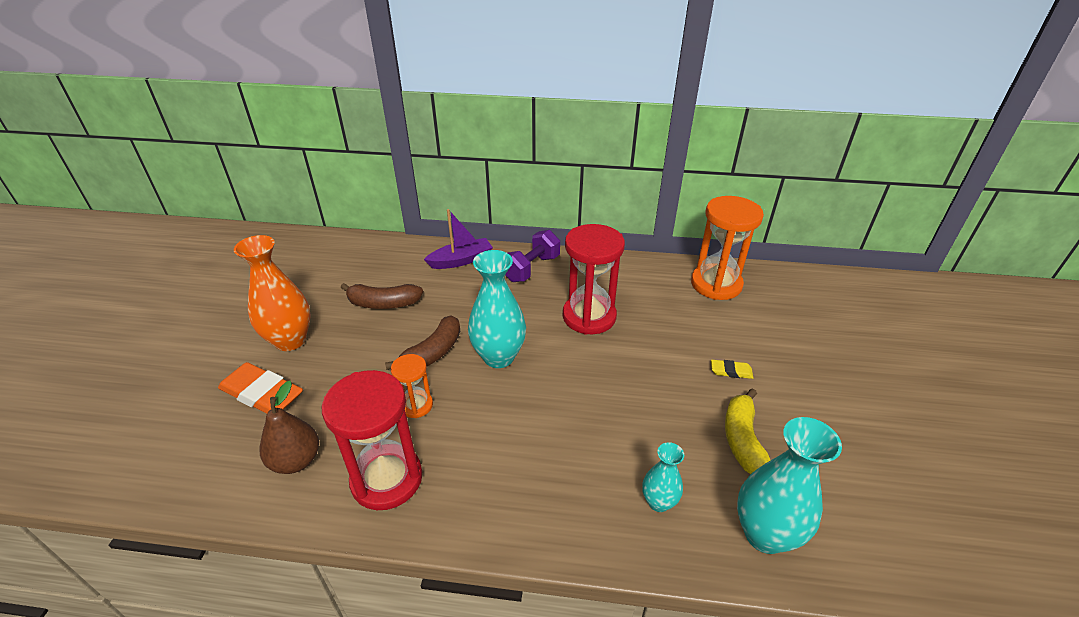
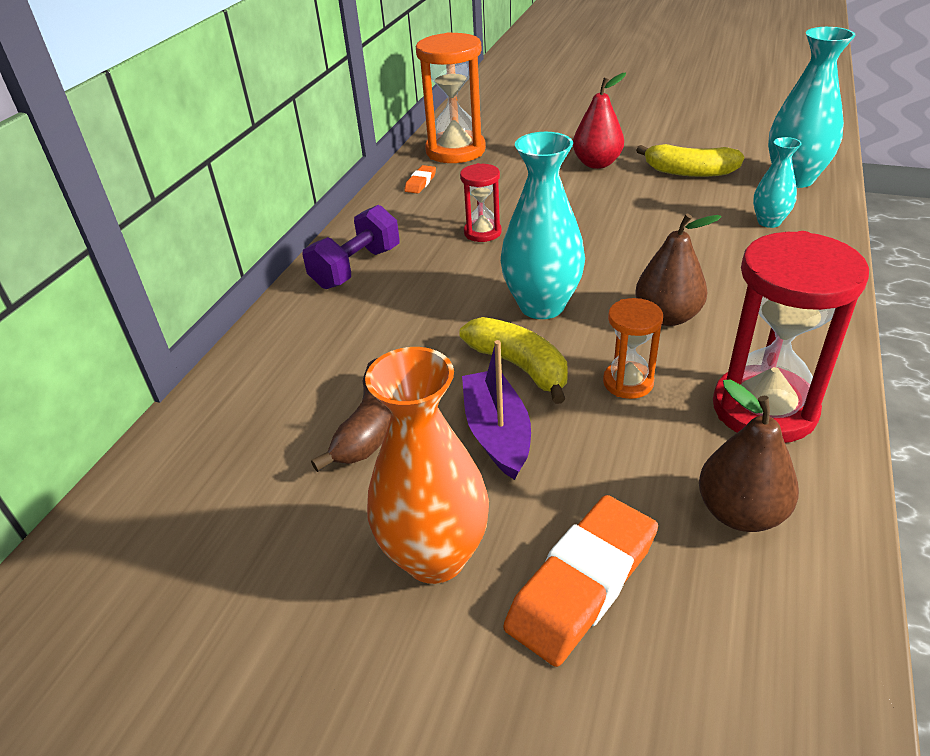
camera: 75 degrees left, 0 degrees up
brown banana [385,316,460,370] -> yellow banana [460,317,568,404]
purple boat [424,209,493,269] -> purple boat moved to [462,340,531,480]
purple dumbbell [506,230,560,282] -> purple dumbbell turned 75 degrees clockwise [302,205,400,289]
red hourglass [563,224,625,335] -> red hourglass [460,163,501,242], size x0.52
yellow eraser [711,360,753,379] -> red pear [573,73,626,169]
none -> orange eraser [404,165,436,194]
none -> brown pear [635,214,721,326]

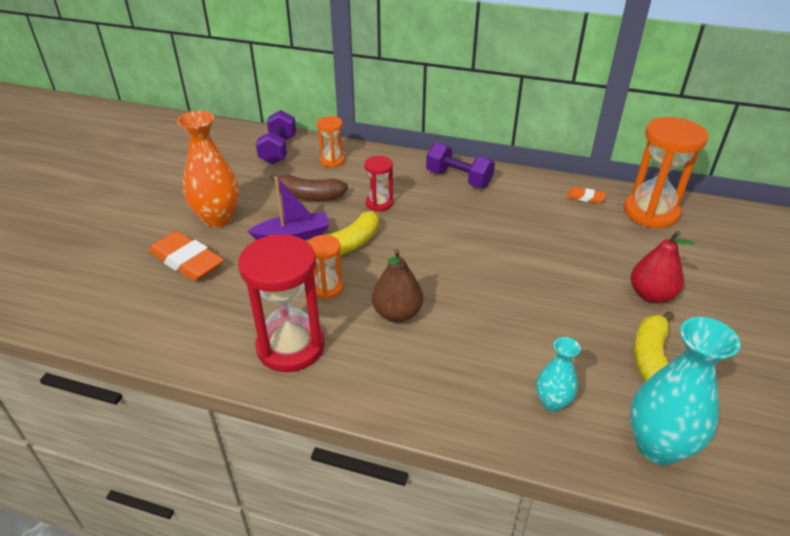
camera: 85 degrees right, 0 degrees up
red hourglass [460,163,501,242] -> red hourglass moved to [364,156,393,211]
turquoise vase [501,132,585,319] -> none
brown pear [699,380,799,532] -> none
none -> purple dumbbell [256,110,296,165]
none -> orange hourglass [317,116,345,167]

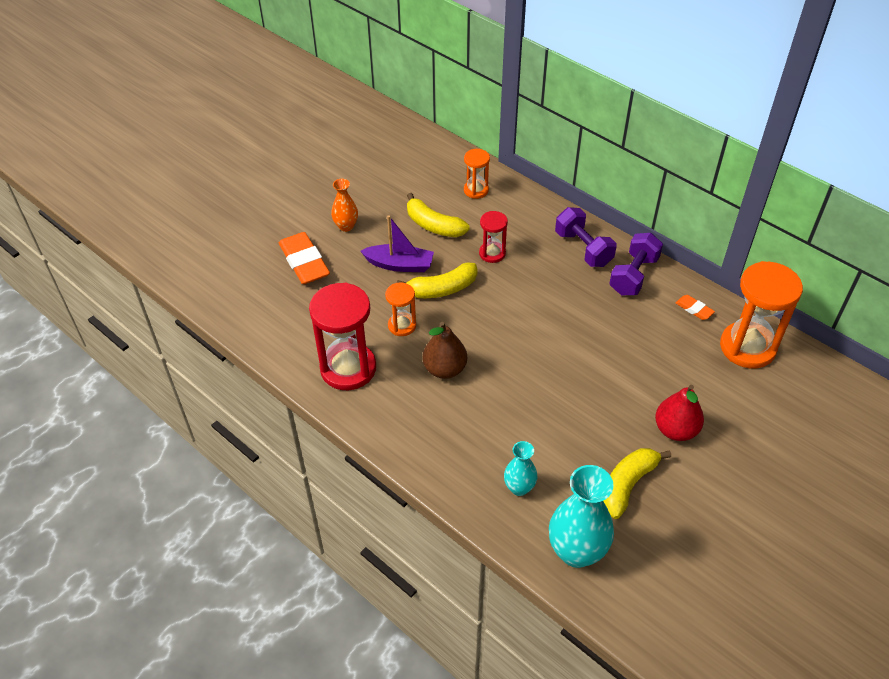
camera: 25 degrees right, 10 degrees up
orange vase [177,111,239,228] -> orange vase [331,179,358,232], size x0.55
purple dumbbell [256,110,296,165] -> purple dumbbell moved to [609,233,663,295]
brown banana [270,173,348,201] -> yellow banana [407,193,470,237]

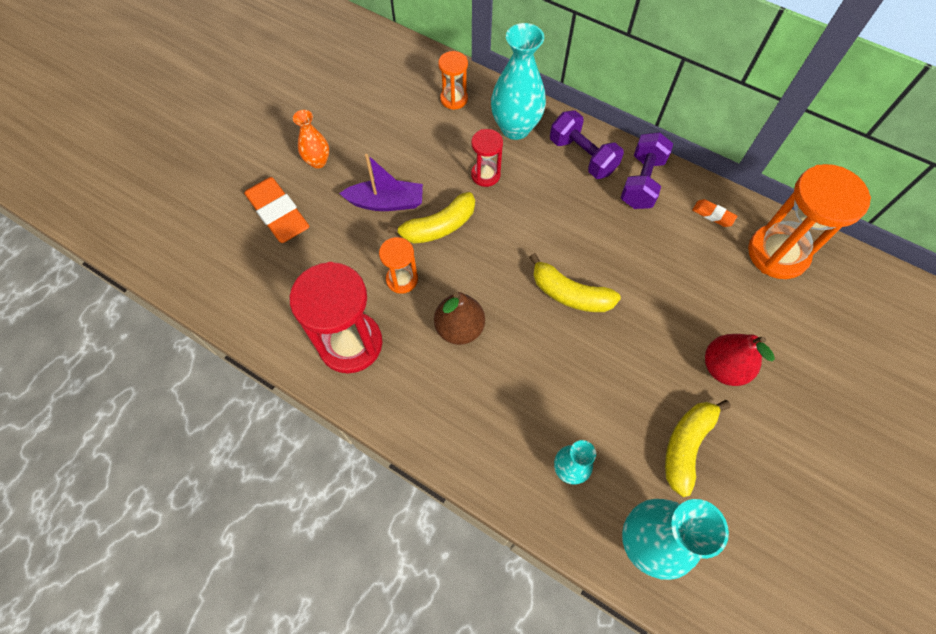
camera: 10 degrees left, 15 degrees up
yellow banana [407,193,470,237] -> yellow banana moved to [529,253,621,312]
none -> turquoise vase [491,23,546,140]

